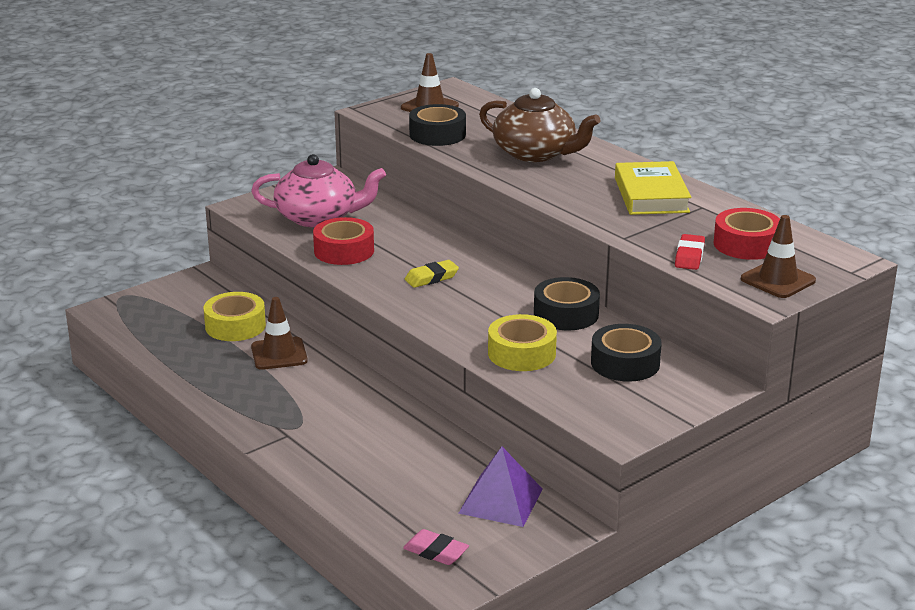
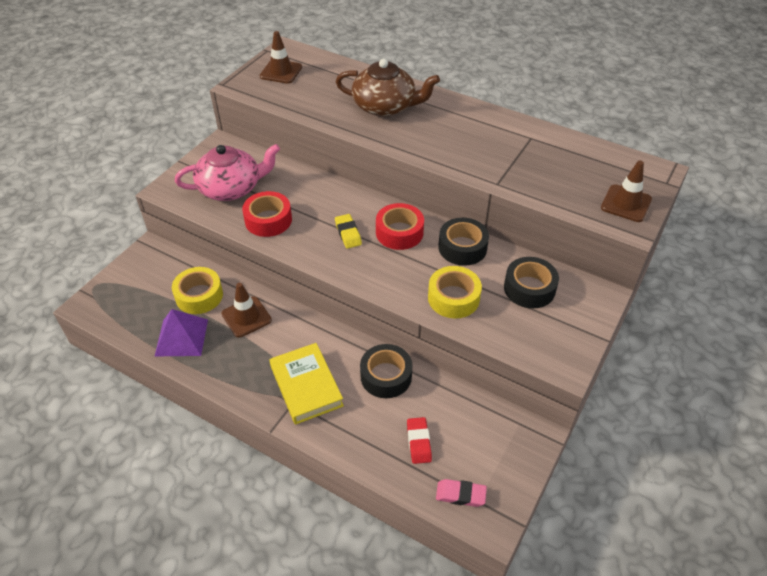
camera: 20 degrees left, 20 degrees up
yellow eraser [405,260,459,288] -> yellow eraser turned 60 degrees counterclockwise [335,214,362,249]
black tape [409,104,466,146] -> black tape moved to [360,344,413,398]
purple pyramid [458,446,542,527] -> purple pyramid moved to [155,309,208,356]
yellow book [615,161,691,215] -> yellow book moved to [270,343,344,425]
red eraser [675,234,705,270] -> red eraser moved to [407,417,432,464]
red tape [714,208,780,260] -> red tape moved to [376,203,424,250]

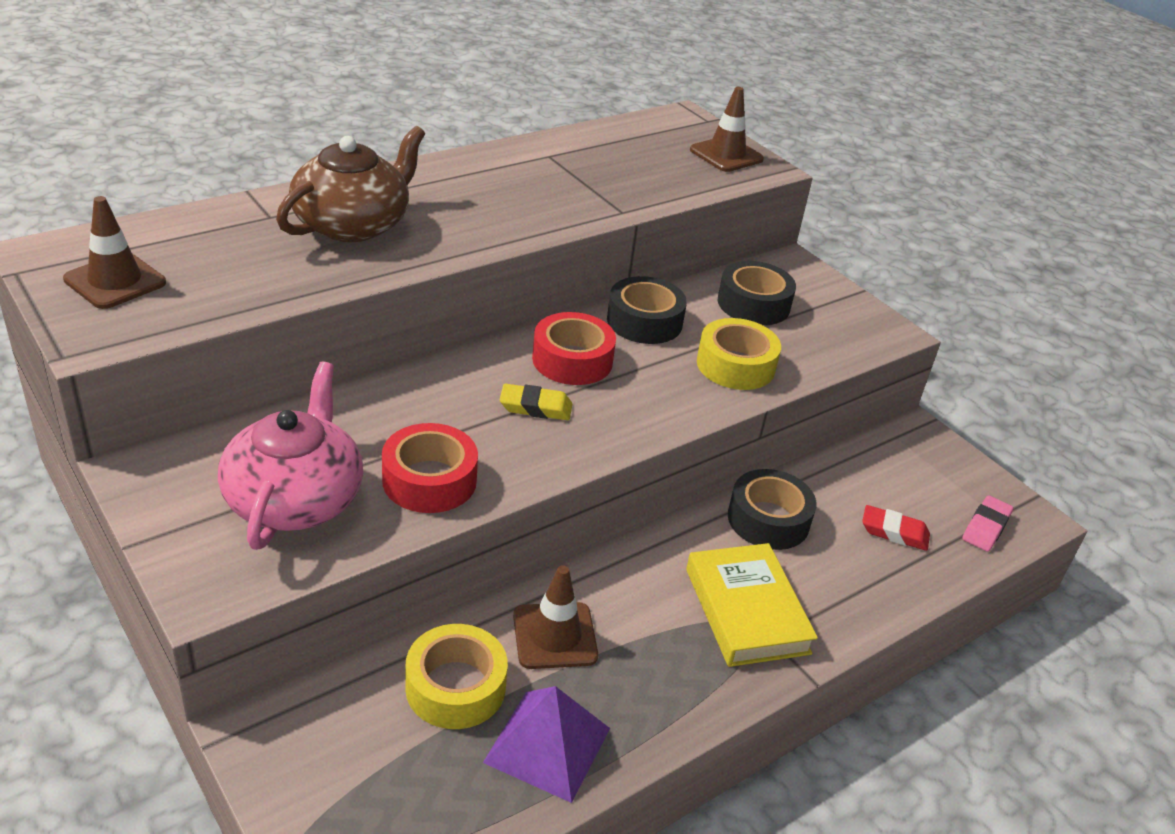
camera: 70 degrees left, 10 degrees down
yellow book [270,343,344,425] -> yellow book turned 75 degrees clockwise [686,543,818,667]

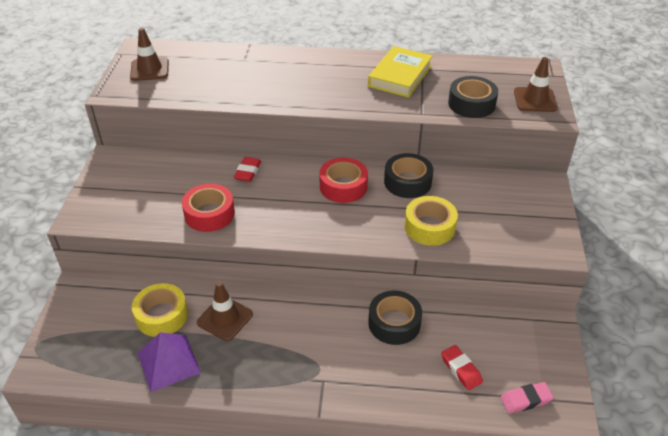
camera: 45 degrees right, 5 degrees up
pink teapot [218,362,363,550] -> none
brown teapot [276,126,425,242] -> none
yellow eraser [500,384,572,420] -> none
yellow book [686,543,818,667] -> yellow book moved to [368,46,433,98]
black tape [718,261,796,325] -> black tape moved to [448,76,498,118]
none -> red eraser [234,157,261,182]

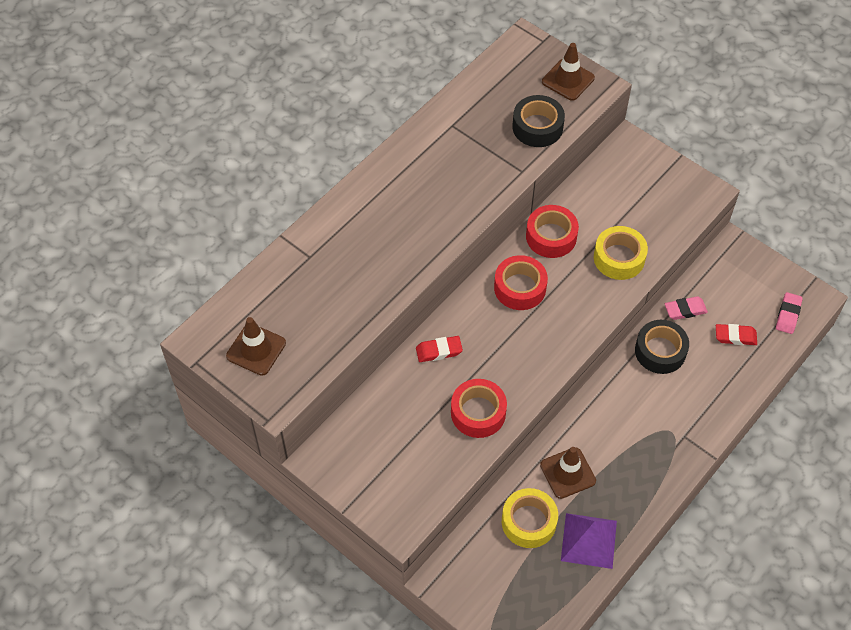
camera: 55 degrees left, 15 degrees up
red eraser [234,157,261,182] -> red eraser turned 60 degrees counterclockwise [416,336,463,362]
yellow book [368,46,433,98] -> none
black tape [384,153,433,198] -> red tape [526,205,579,258]
none -> pink eraser [665,296,708,320]

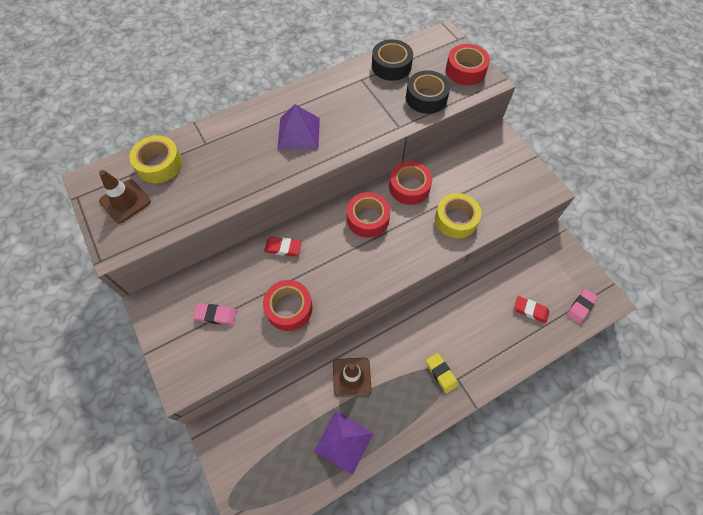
camera: 20 degrees right, 5 degrees up
yellow tape [502,488,558,548] -> yellow tape moved to [129,136,183,183]
brown traffic cone [542,43,595,101] -> red tape [446,44,490,85]
black tape [635,320,689,374] -> black tape moved to [372,39,413,81]
pink eraser [665,296,708,320] -> pink eraser moved to [193,304,237,325]
none -> purple pyramid [277,104,320,149]
none -> yellow eraser [426,353,458,394]

